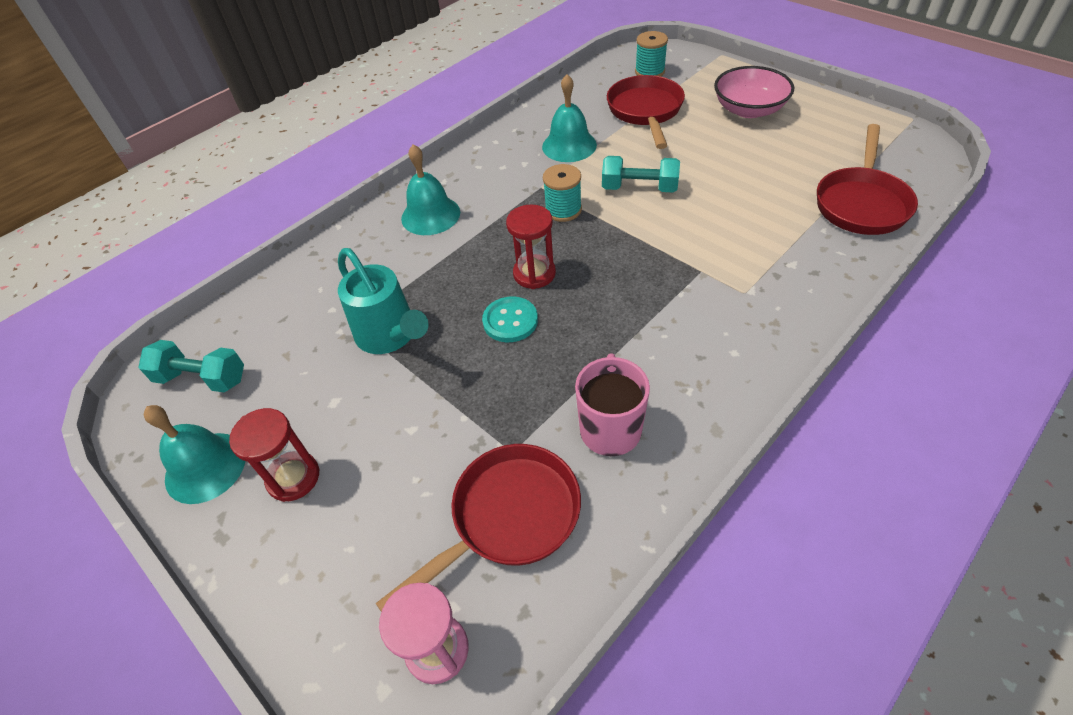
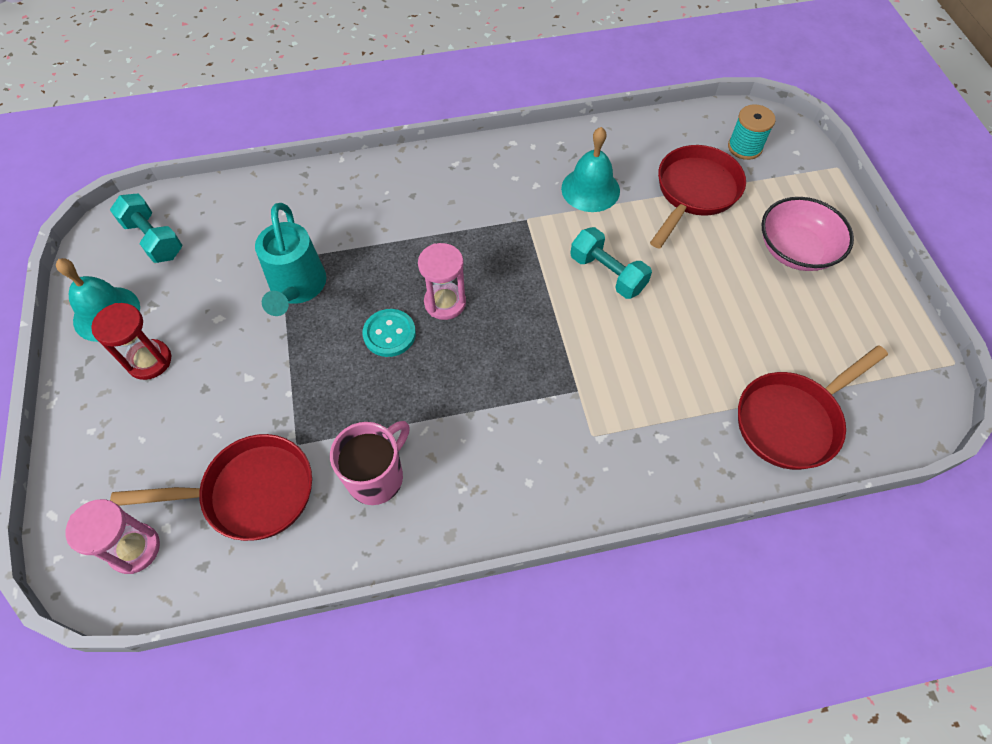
camera: 30 degrees right, 10 degrees up
turquoise bell [401,144,460,235] -> none
red hourglass [506,205,556,289] -> pink hourglass [418,243,466,320]
turquoise spool [543,164,582,222] -> none

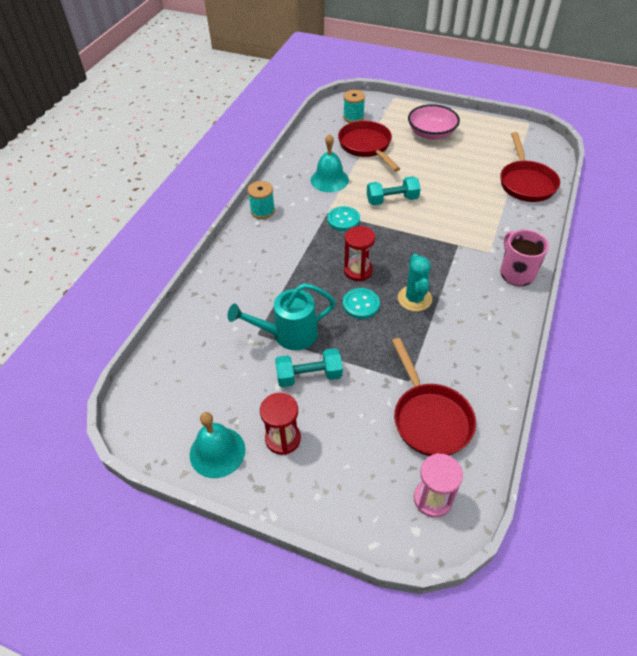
camera: 55 degrees left, 10 degrees down
turquoise dumbbell [110,193,182,263] -> turquoise dumbbell moved to [275,348,343,387]
red pan [110,434,312,541] -> red pan turned 135 degrees clockwise [392,338,476,456]
turquoise watering can [255,203,326,316] -> turquoise watering can turned 135 degrees clockwise [228,283,336,350]
pink mug [330,421,410,505] -> pink mug moved to [500,230,549,286]
pink hourglass [418,243,466,320] -> red hourglass [344,226,375,281]
none -> turquoise spool [247,181,275,219]
none -> turquoise button [327,206,360,231]
none -> turquoise cactus [398,254,432,312]

